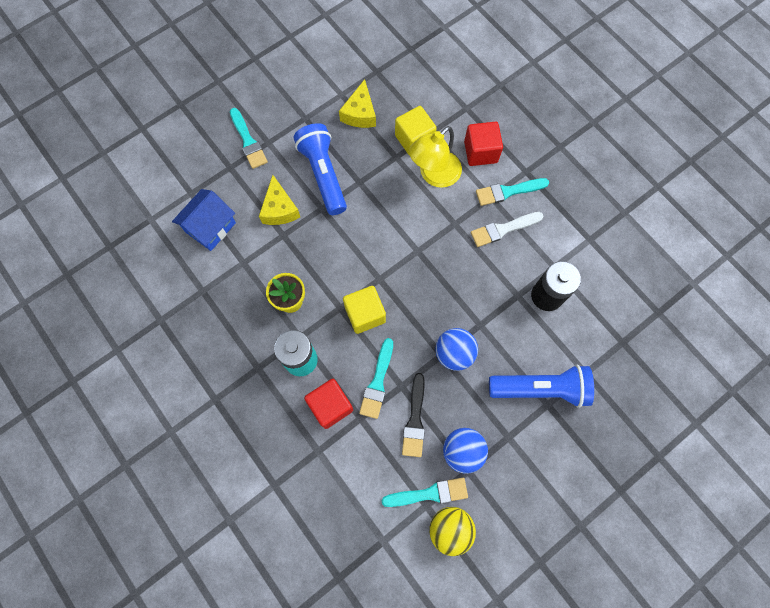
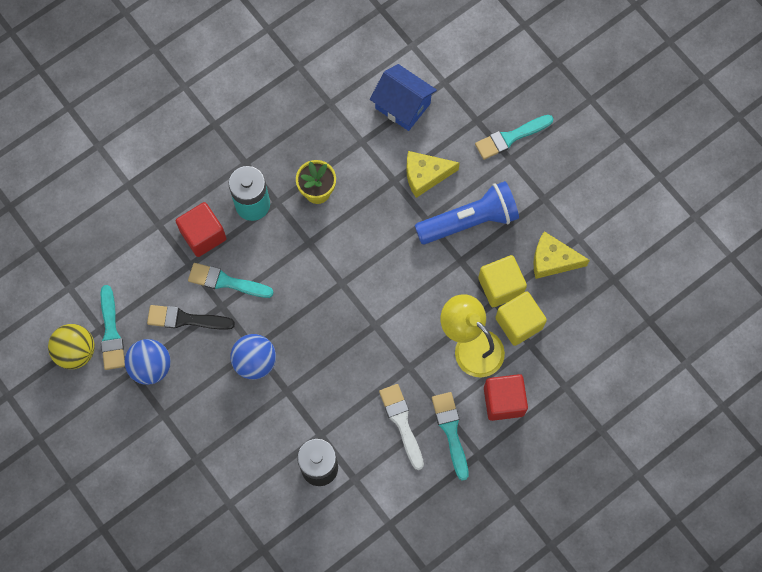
camera: 90 degrees right, 0 degrees up
yellow cube [343,286,386,334] -> yellow cube moved to [478,255,527,307]
blue flashlight [489,365,594,408] -> none

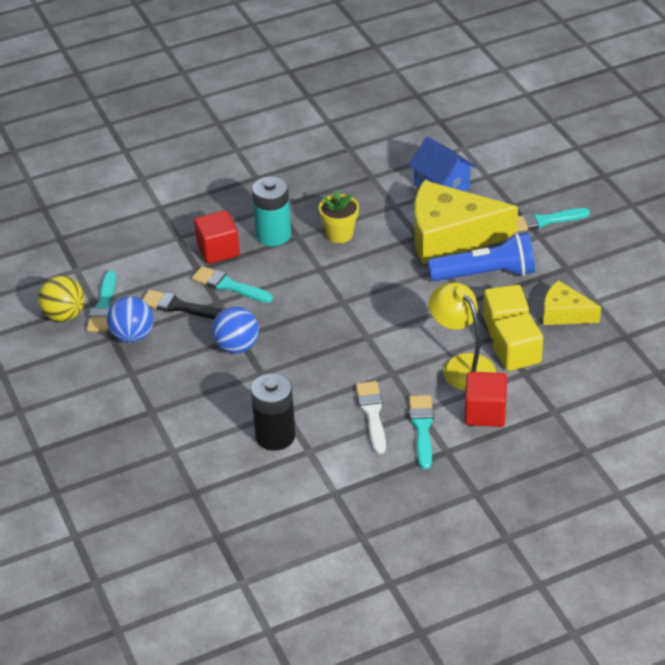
camera: 15 degrees right, 30 degrees down
yellow cheese [407,151,460,198] -> yellow cheese [414,180,518,265], size x1.92

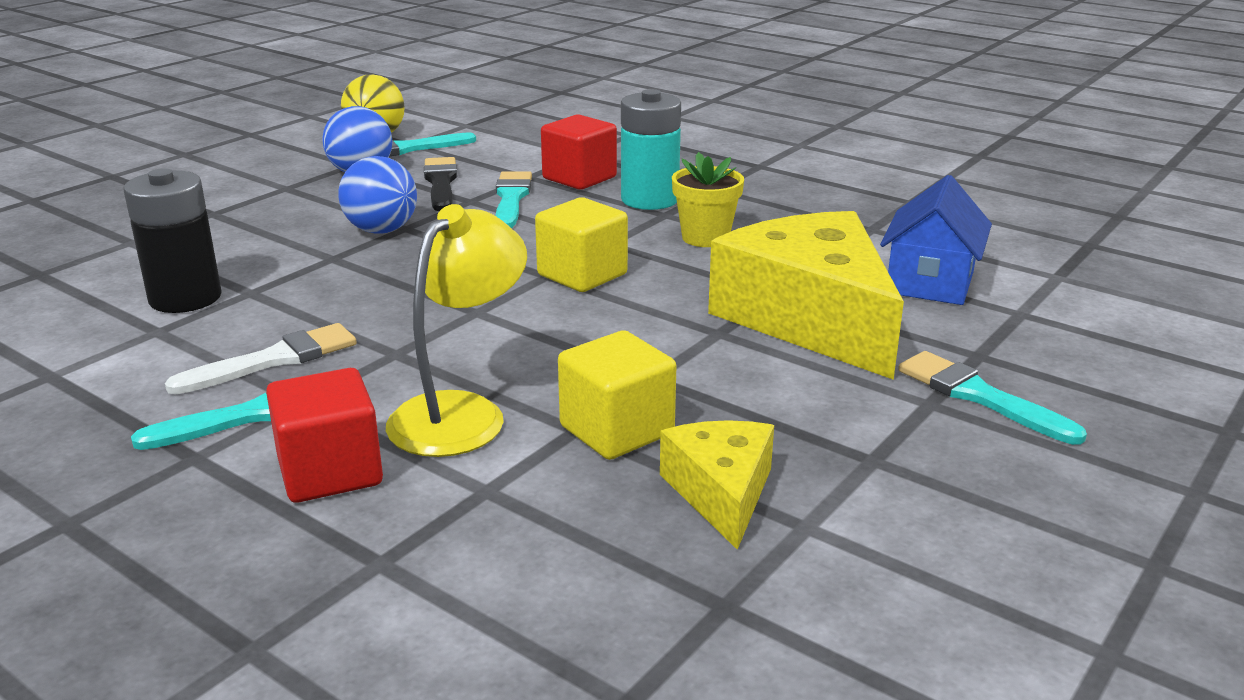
camera: 60 degrees right, 15 degrees down
blue flashlight [428,232,535,281] -> none
yellow cube [493,313,543,371] -> yellow cube moved to [535,197,628,292]

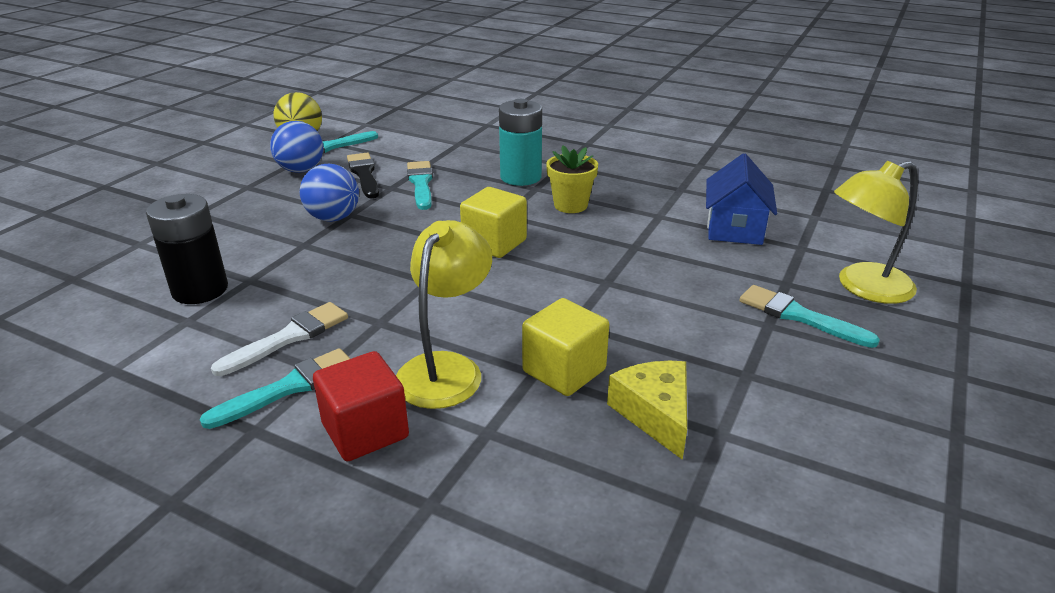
camera: 10 degrees left, 5 degrees up
red cube [541,114,617,190] -> none
yellow cheese [708,211,904,380] -> none
none -> yellow lamp [834,161,918,304]

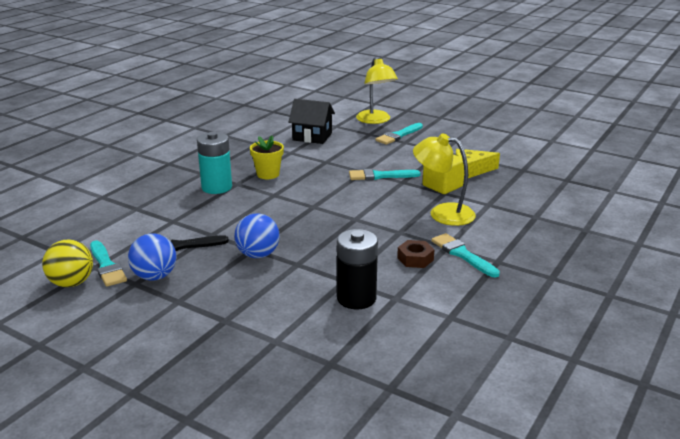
camera: 85 degrees left, 5 degrees down
white brush [211,302,348,376] -> brown nut [397,240,435,268]
red cube [313,351,409,461] -> none
turquoise brush [407,161,433,210] -> turquoise brush moved to [349,169,421,180]
yellow cube [460,187,527,258] -> none
blue house [706,153,777,245] -> black house [289,99,335,144]

